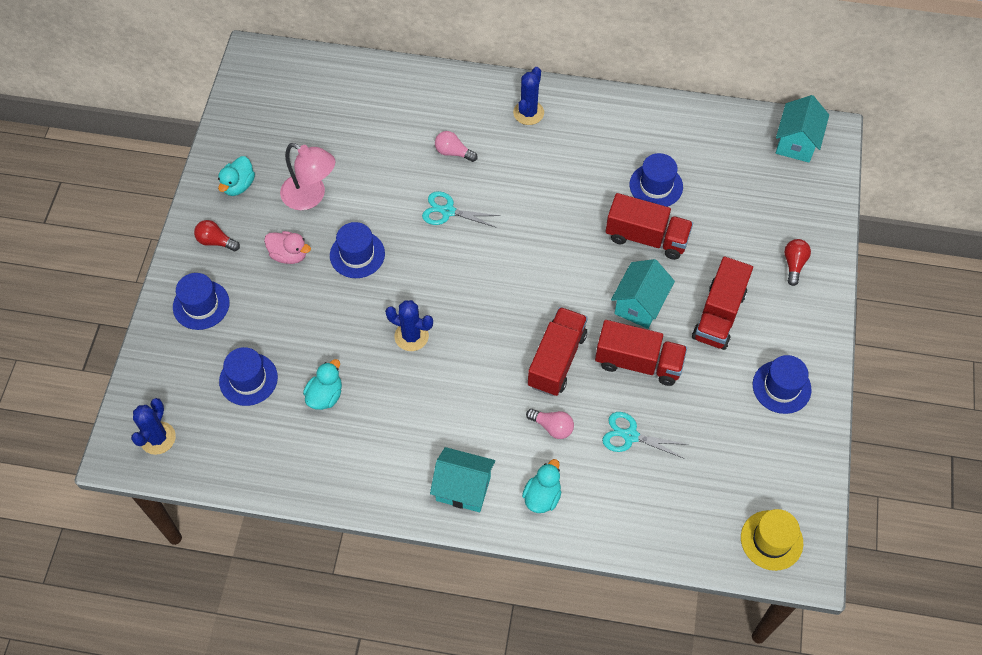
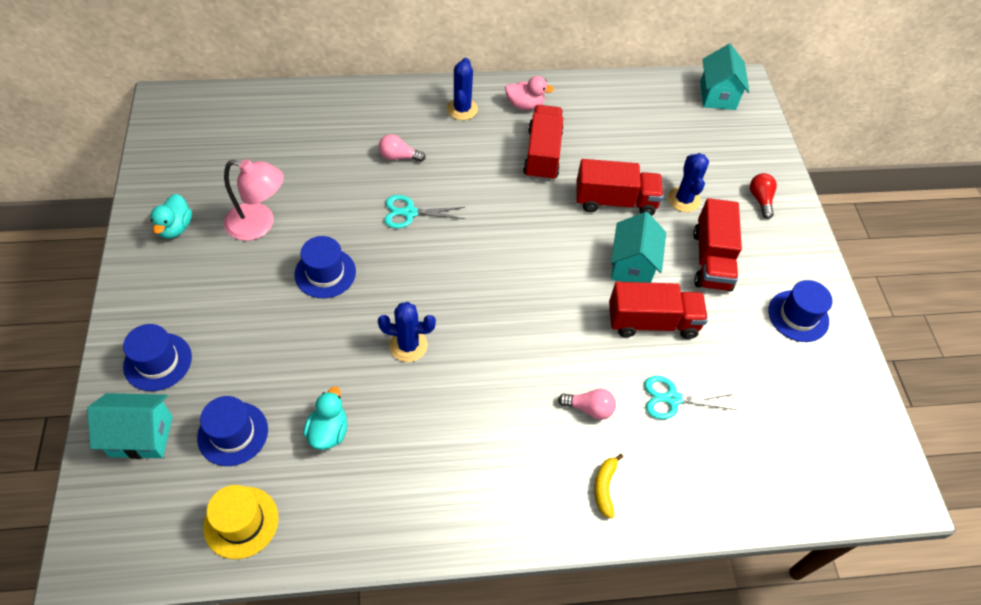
camera: 20 degrees left, 5 degrees down
blue cactus [131,398,176,455] -> blue cactus moved to [668,153,709,212]
red light bulb [194,220,240,251] -> none
pink duck [264,231,311,264] -> pink duck moved to [505,76,554,110]
turquoise house [430,447,495,512] -> turquoise house moved to [87,393,173,459]
turquoise duck [522,459,561,513] -> yellow banana [594,454,623,519]
red truck [528,307,588,396] -> red truck moved to [523,105,564,181]
blue hat [630,153,683,207] -> none
yellow hat [741,509,803,571] -> yellow hat moved to [203,485,279,559]

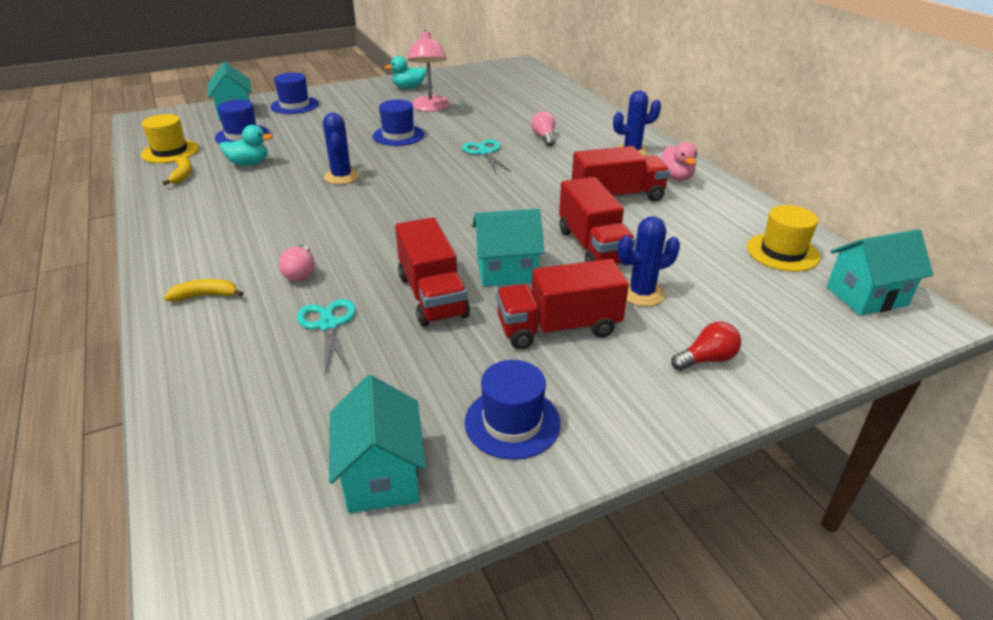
camera: 75 degrees right, 20 degrees down
none -> yellow banana [162,156,192,185]
none -> turquoise house [329,375,426,513]
none -> yellow hat [747,205,820,272]

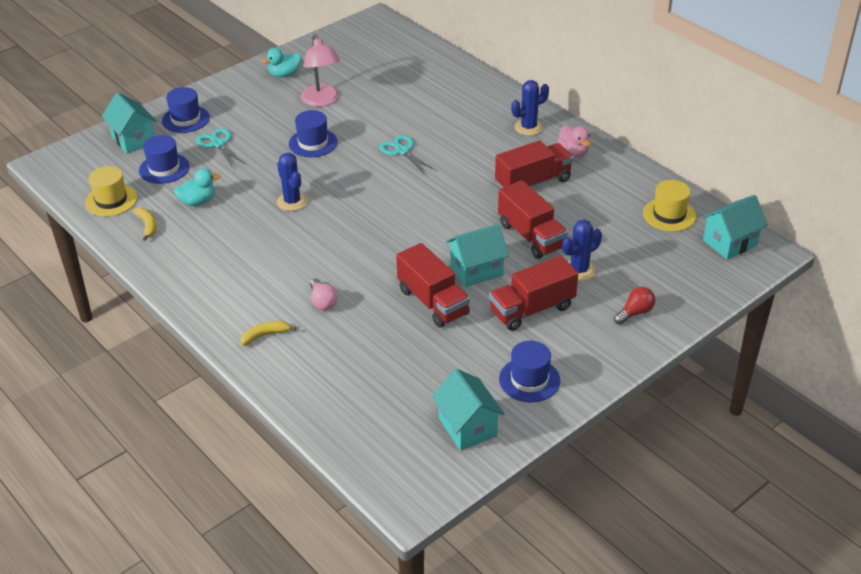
camera: 15 degrees left, 5 degrees up
turquoise scissors [297,299,356,374] -> turquoise scissors moved to [196,128,245,168]
pink light bulb [531,111,555,146] -> none

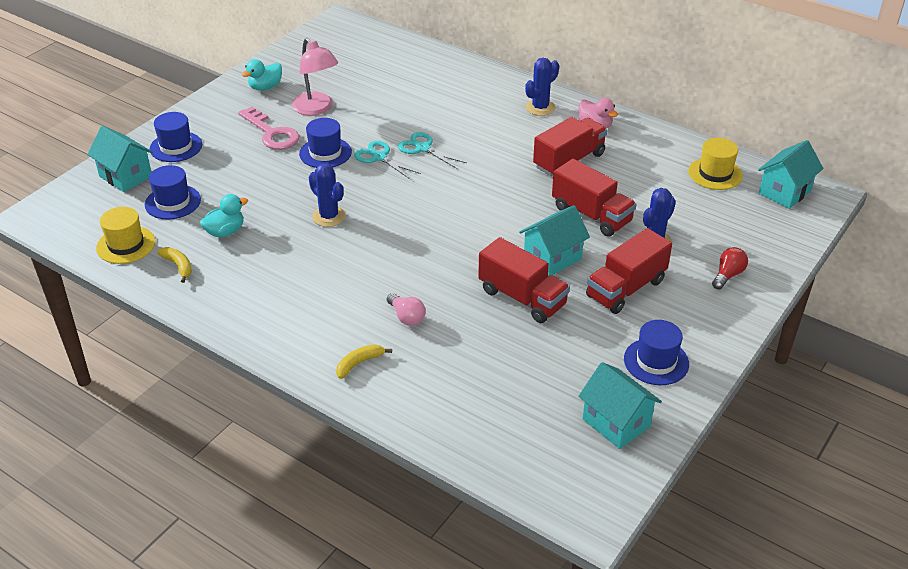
camera: 15 degrees left, 0 degrees up
turquoise scissors [196,128,245,168] -> turquoise scissors moved to [354,141,421,180]
none -> pink key [238,107,299,150]

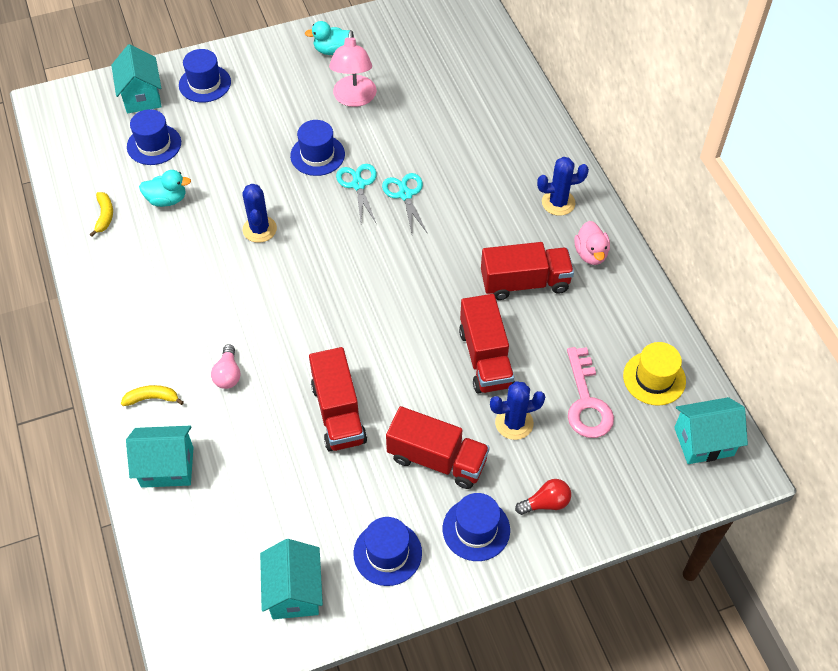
camera: 35 degrees right, 15 degrees up
yellow hat [96,207,155,264] -> none
pink key [238,107,299,150] -> pink key moved to [567,347,614,438]
turquoise house [519,205,590,276] -> turquoise house moved to [126,426,194,488]
red truck [586,228,672,314] -> red truck turned 150 degrees counterclockwise [386,406,490,489]
none -> blue hat [443,493,510,561]

